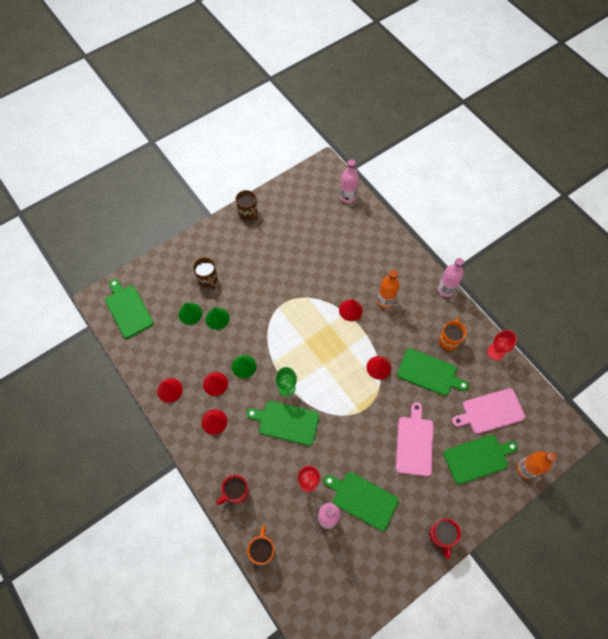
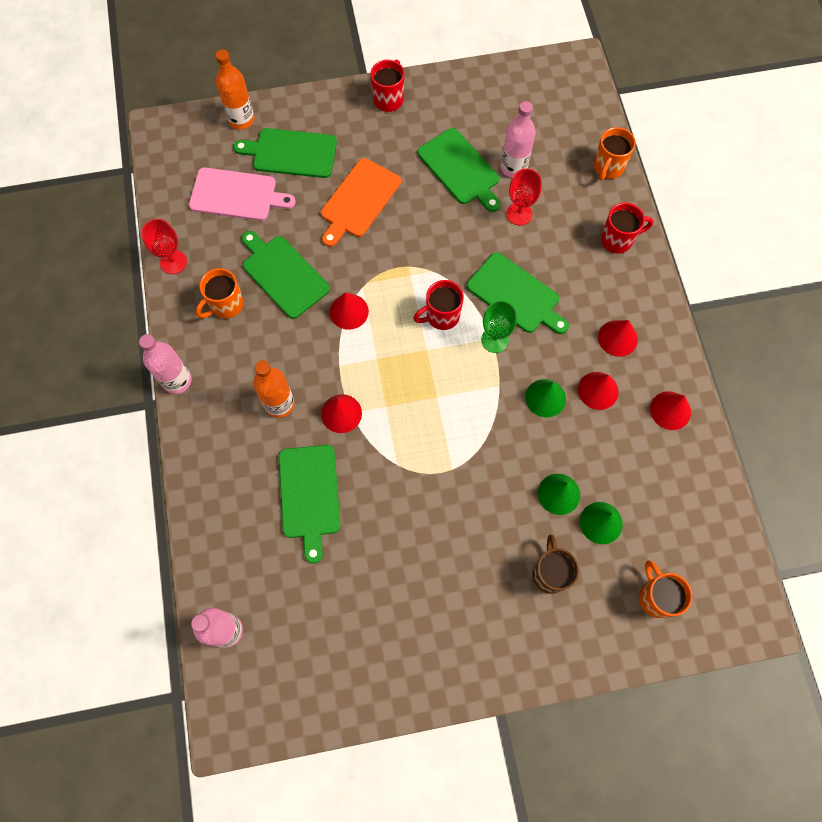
camera: 155 degrees left, 5 degrees up
green cutting board [105,279,154,338] -> green cutting board moved to [279,445,341,564]
brown mug [235,190,258,221] -> none
pink cutting board [396,402,433,477] -> orange cutting board [321,158,401,247]
none -> red mug [413,280,464,330]
none -> orange mug [639,560,693,618]

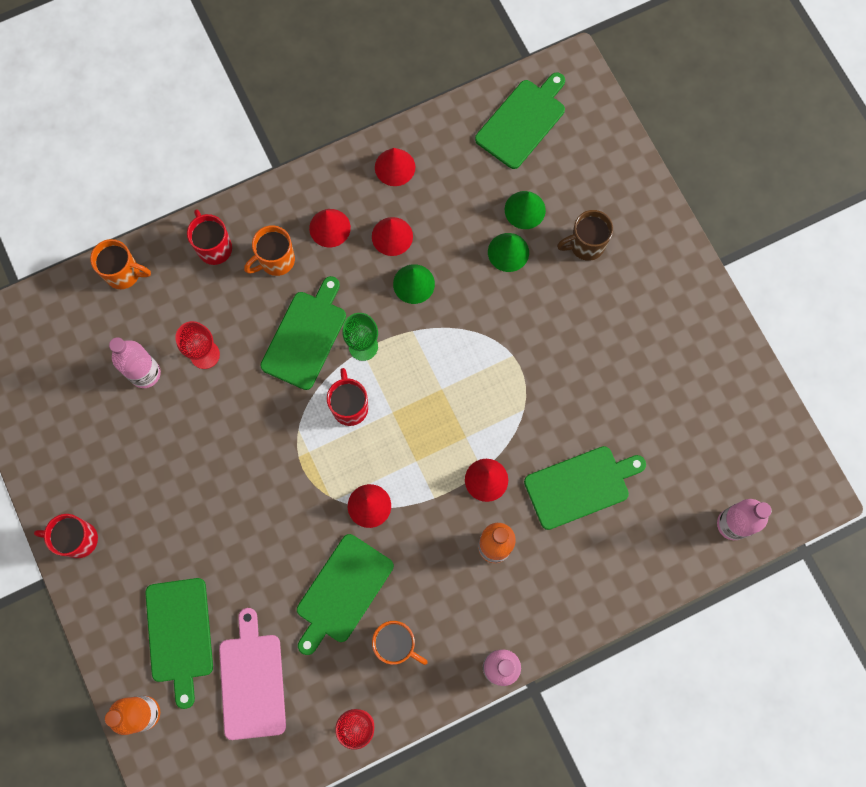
camera: 105 degrees left, 5 degrees up
orange cutting board [321,158,401,247] -> none
red mug [413,280,464,330] -> red mug turned 150 degrees counterclockwise [327,368,368,426]
green cutting board [417,128,500,212] -> green cutting board moved to [475,73,565,169]
orange mug [639,560,693,618] -> orange mug moved to [244,225,295,276]

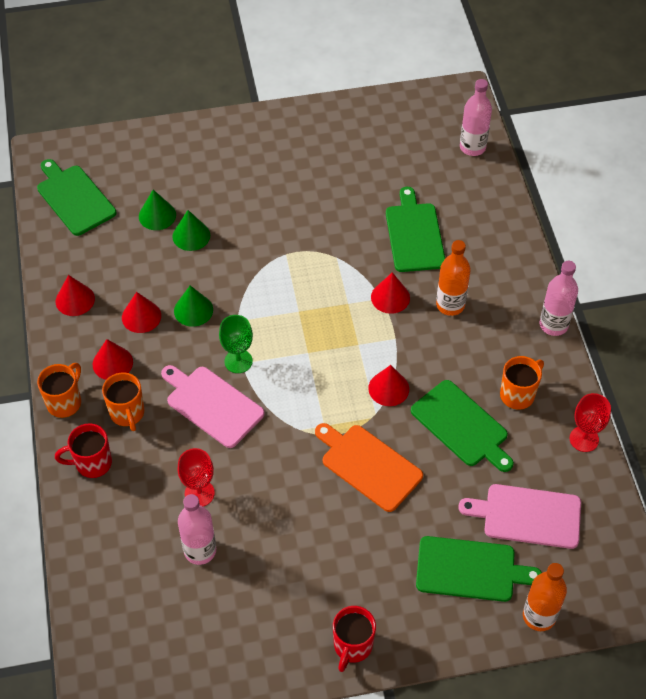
camera: 75 degrees left, 20 degrees down
orange mug [90,239,151,289] -> orange mug moved to [37,363,81,418]
green cutting board [260,276,346,390] -> pink cutting board [161,365,265,448]
red mug [327,368,368,426] -> none
brown mug [557,210,613,261] -> none
none -> orange cutting board [315,423,423,512]

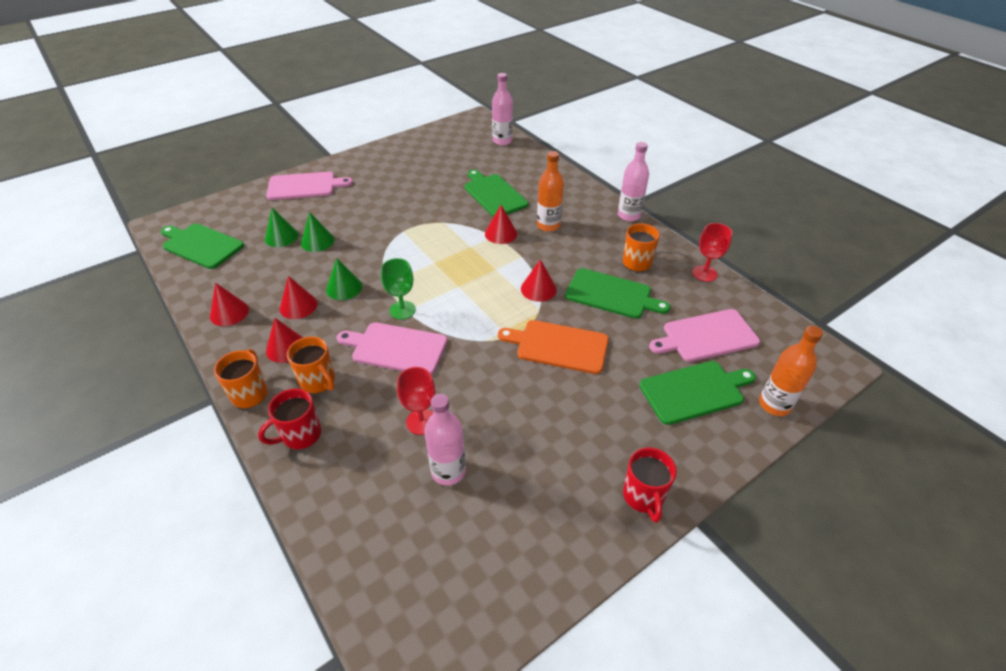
camera: 25 degrees left, 10 degrees down
none -> pink cutting board [266,172,353,200]

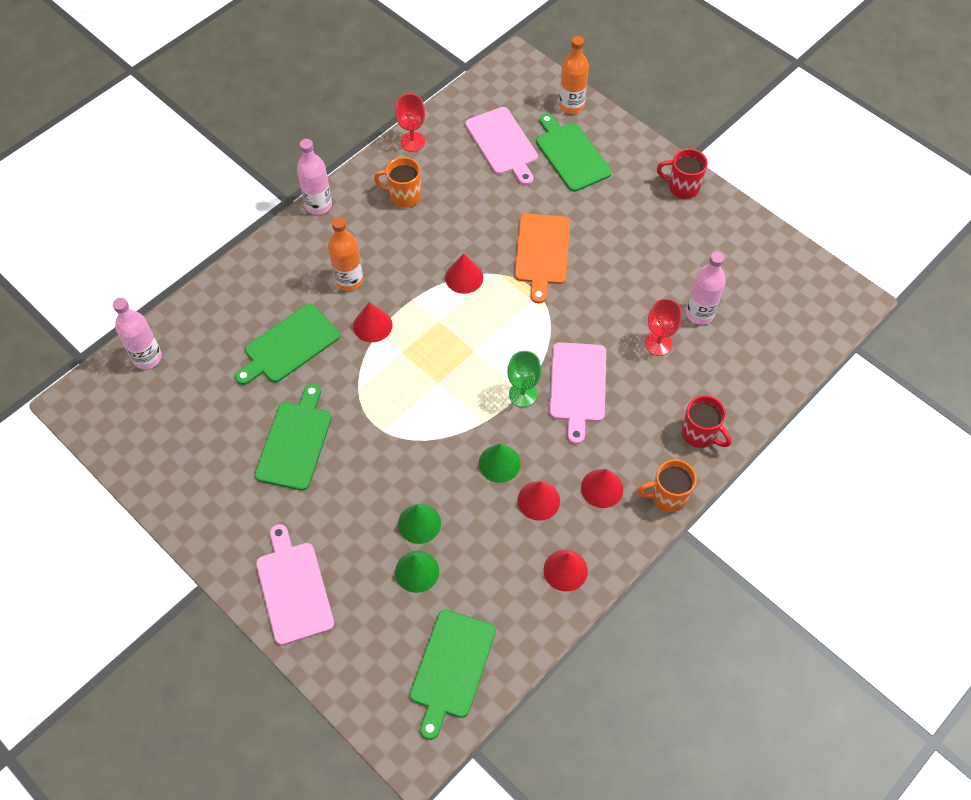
camera: 100 degrees left, 15 degrees up
orange mug [287,336,335,393] -> none
green cutting board [565,268,670,319] -> green cutting board moved to [255,384,332,491]
red mug [623,447,677,523] -> red mug turned 150 degrees counterclockwise [657,149,708,199]

